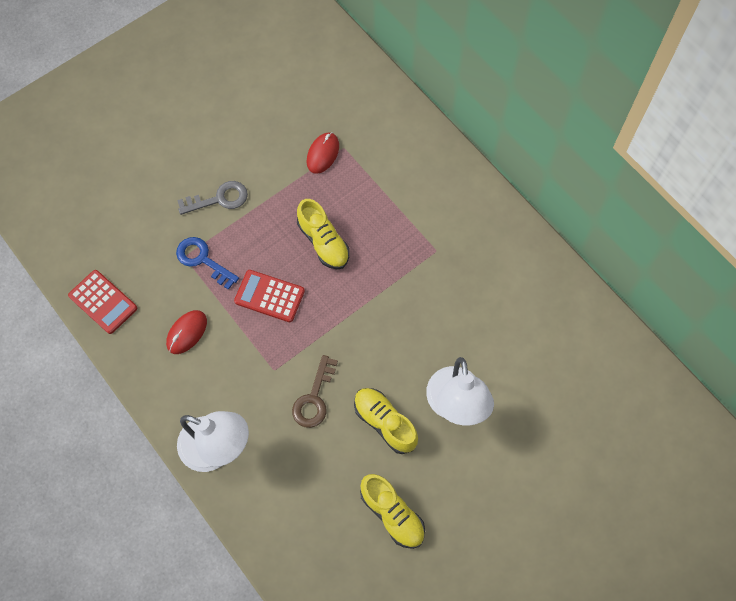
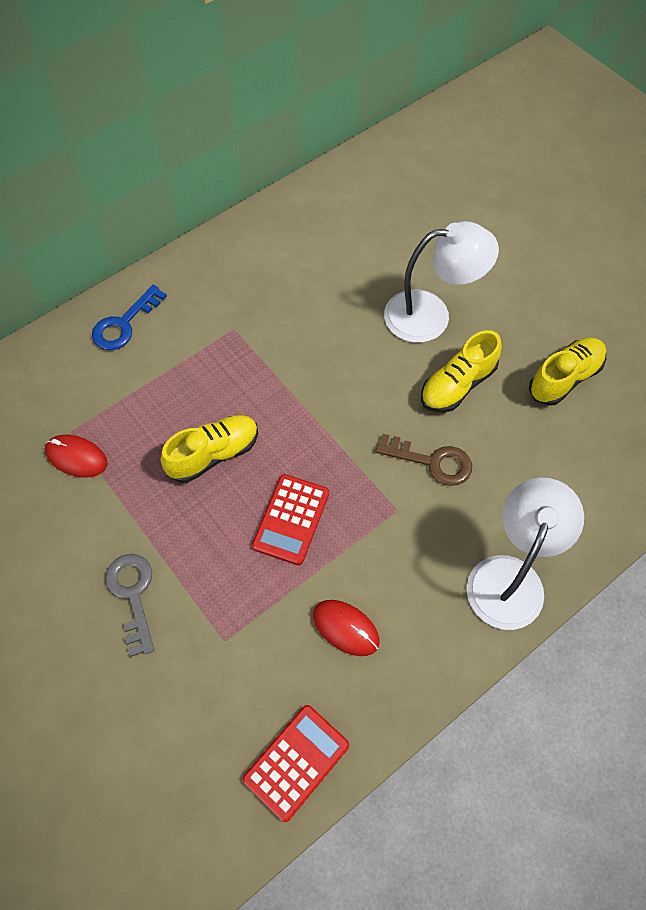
camera: 90 degrees left, 5 degrees down
blue key [176,237,239,290] -> blue key moved to [92,285,167,350]

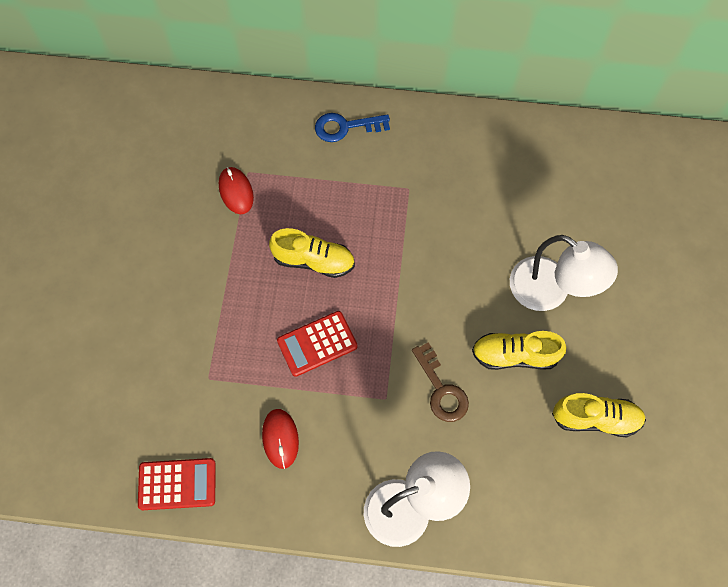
camera: 45 degrees right, 5 degrees up
grey key [105,554,154,657] -> none

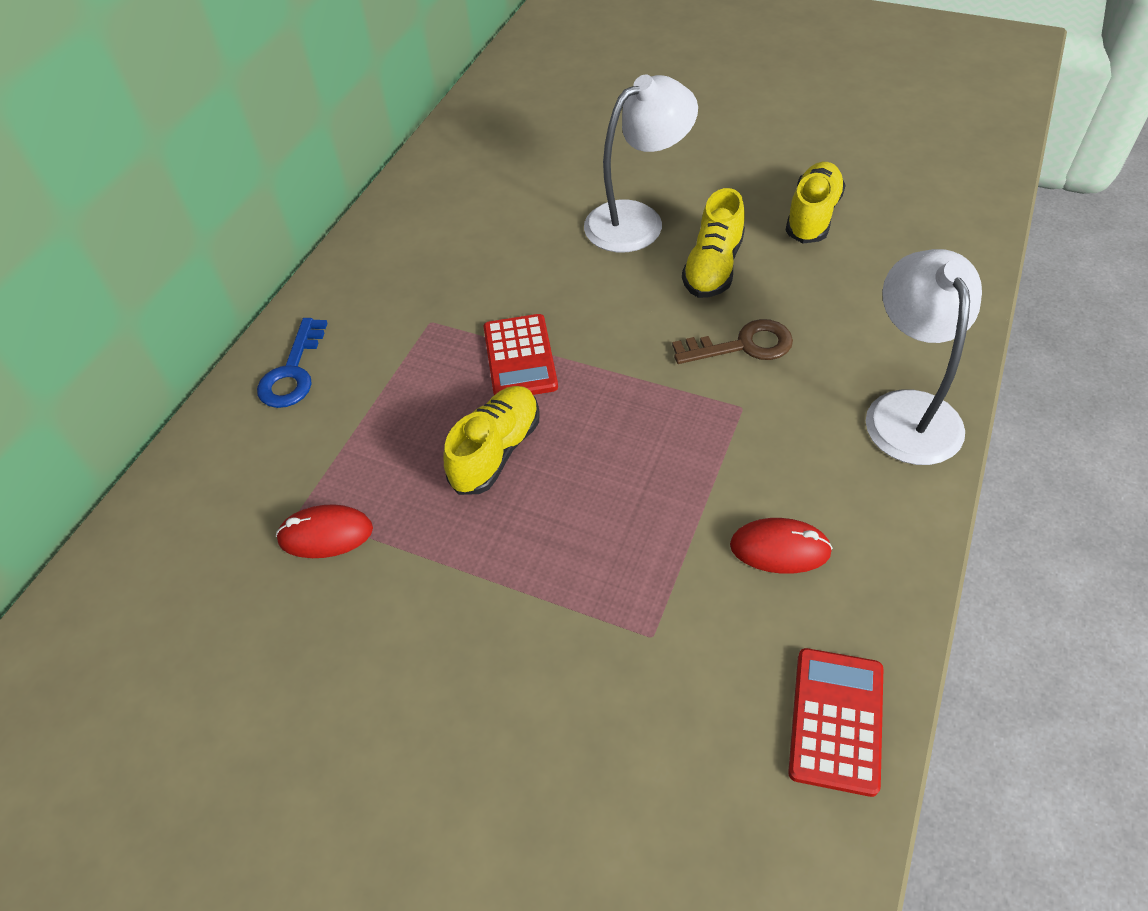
camera: 70 degrees left, 15 degrees down
red calculator [277,311,358,377] -> red calculator moved to [483,314,558,395]

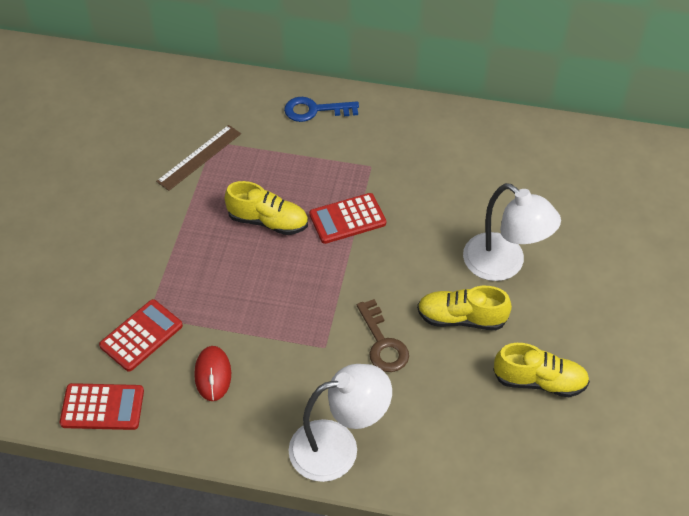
camera: 75 degrees right, 0 degrees up
red mouse [276,504,373,558] -> brown ruler [156,125,241,191]
none -> red calculator [99,299,183,372]

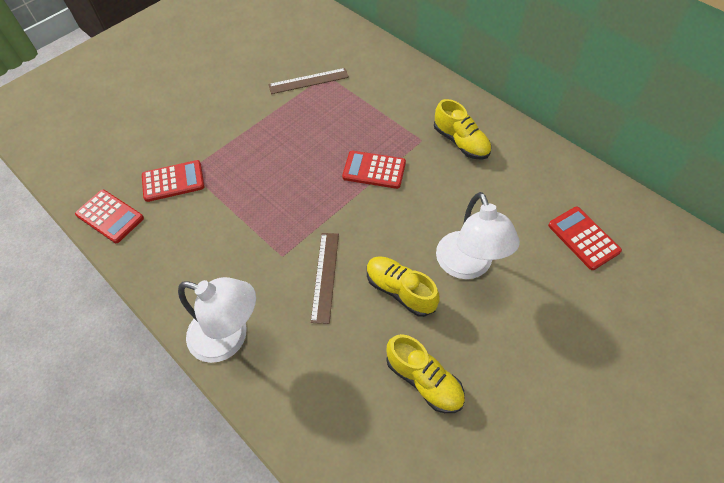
camera: 35 degrees right, 5 degrees up
red mouse [194,346,231,401] -> none
yellow shoe [225,181,308,235] -> yellow shoe moved to [434,99,491,160]
blue key [284,97,359,122] -> none
brown key [357,299,409,372] -> brown ruler [311,233,339,324]
none -> red calculator [548,207,622,270]

